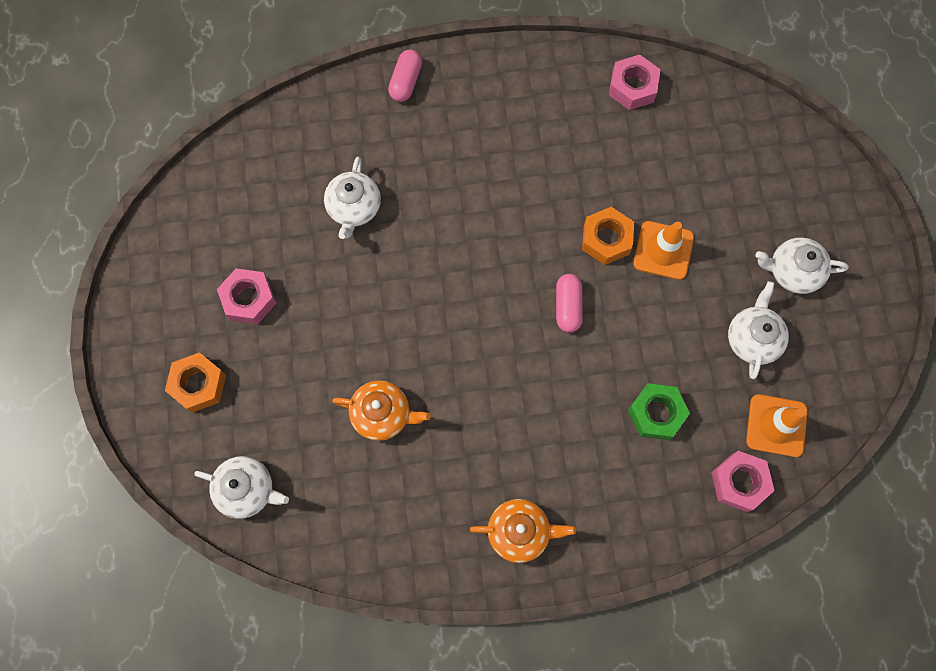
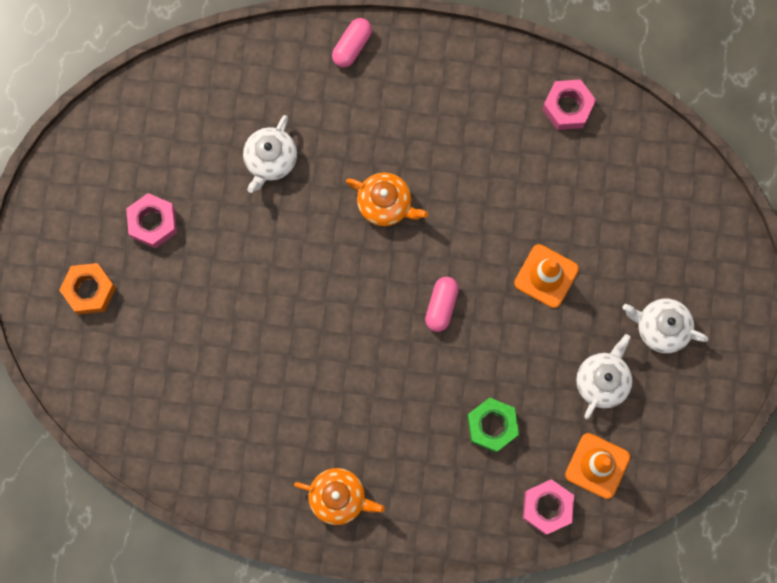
camera: 15 degrees right, 5 degrees up
white teapot [194,456,289,519] -> none
orange teapot [332,380,430,441] -> orange teapot moved to [346,172,428,226]
orange nut [582,207,634,265] -> none

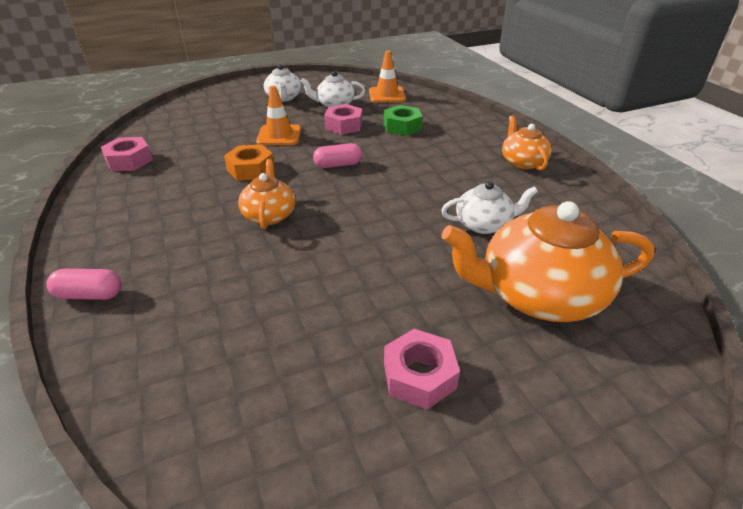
camera: 120 degrees left, 40 degrees down
orange nut [59,263,116,315] -> orange nut moved to [224,144,274,181]
white teapot [243,115,297,193] -> white teapot moved to [441,181,538,234]
pink nut [523,479,574,535] -> pink nut moved to [324,104,362,135]
none -> orange teapot [441,201,655,322]

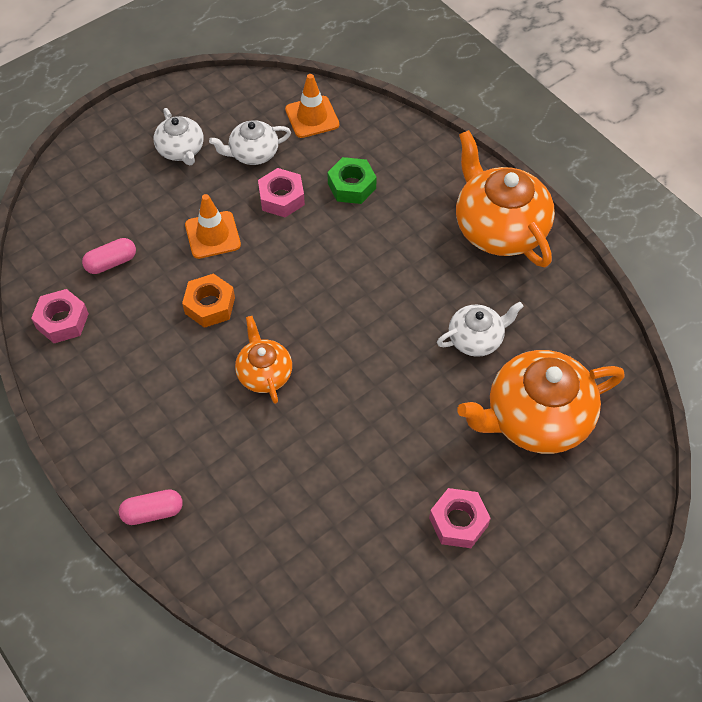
camera: 15 degrees left, 20 degrees up
pink capsule [313,143,362,168] -> pink capsule moved to [82,238,136,274]
orange teapot [502,116,552,170] -> orange teapot [456,130,555,267], size x1.85

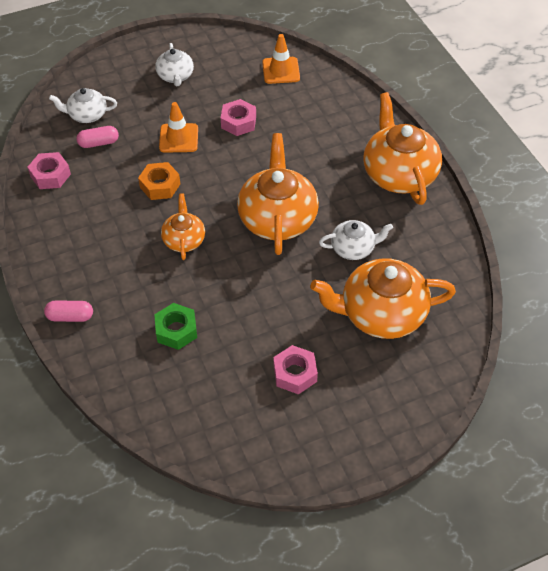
camera: 15 degrees right, 5 degrees down
white teapot [209,120,291,165] -> white teapot moved to [49,88,117,123]
green nut [327,157,377,204] -> green nut moved to [154,303,197,350]
none -> orange teapot [237,133,319,255]

